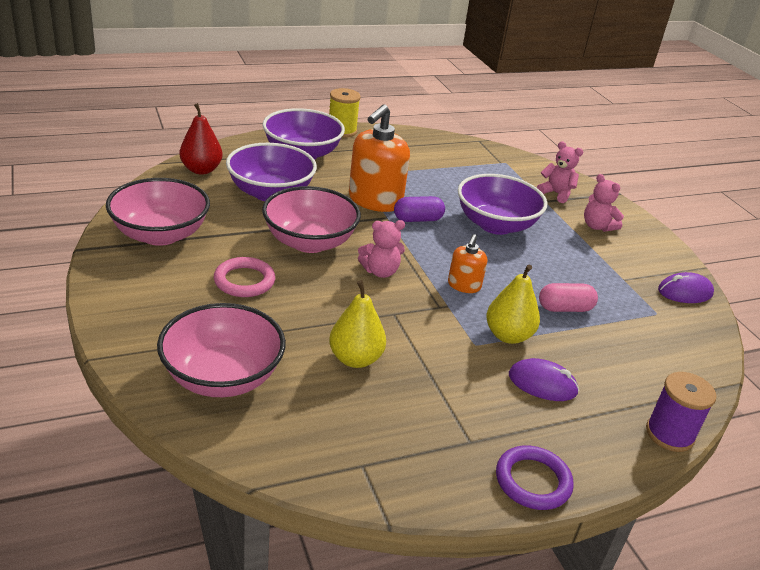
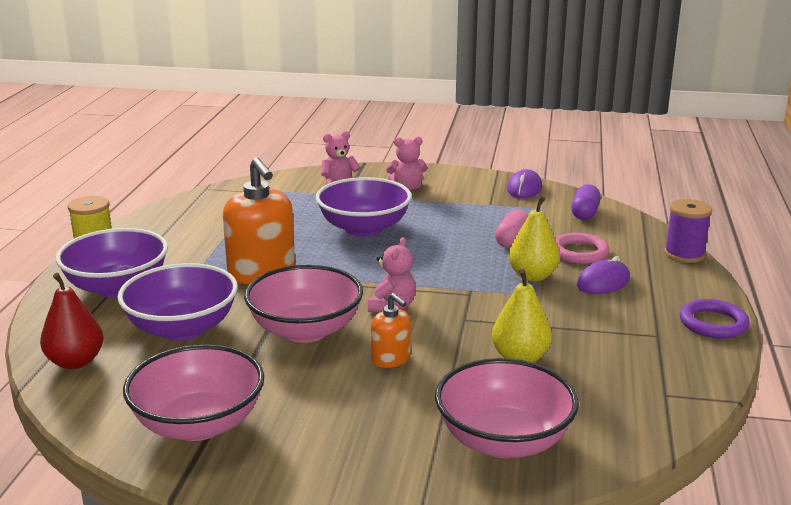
camera: 55 degrees left, 10 degrees down
pink ring [214,257,275,297] -> pink ring moved to [555,233,609,264]
purple capsule [394,196,445,222] -> purple capsule moved to [571,184,601,220]
orange soap dispenser [448,234,487,293] -> orange soap dispenser moved to [371,293,411,368]

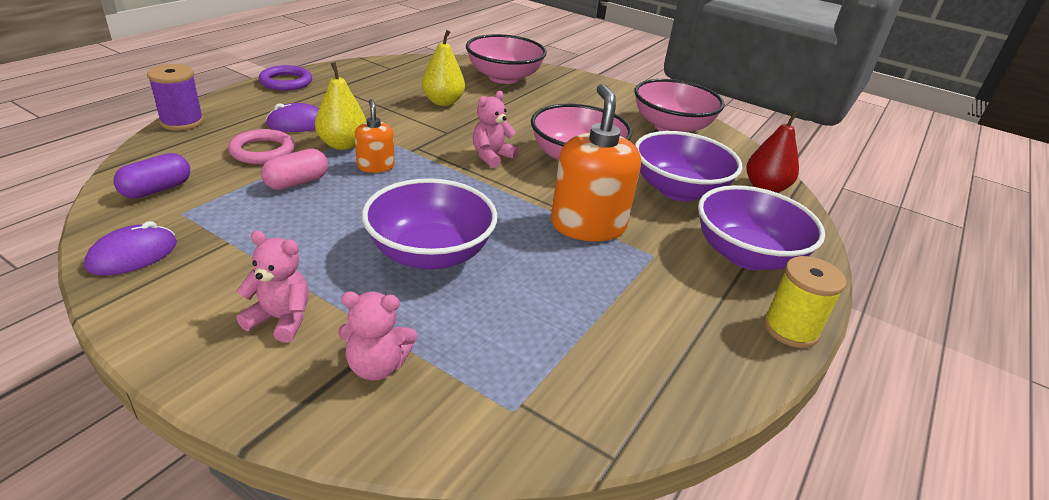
camera: 160 degrees left, 10 degrees up
orange soap dispenser [371,293,411,368] -> orange soap dispenser moved to [355,99,395,173]

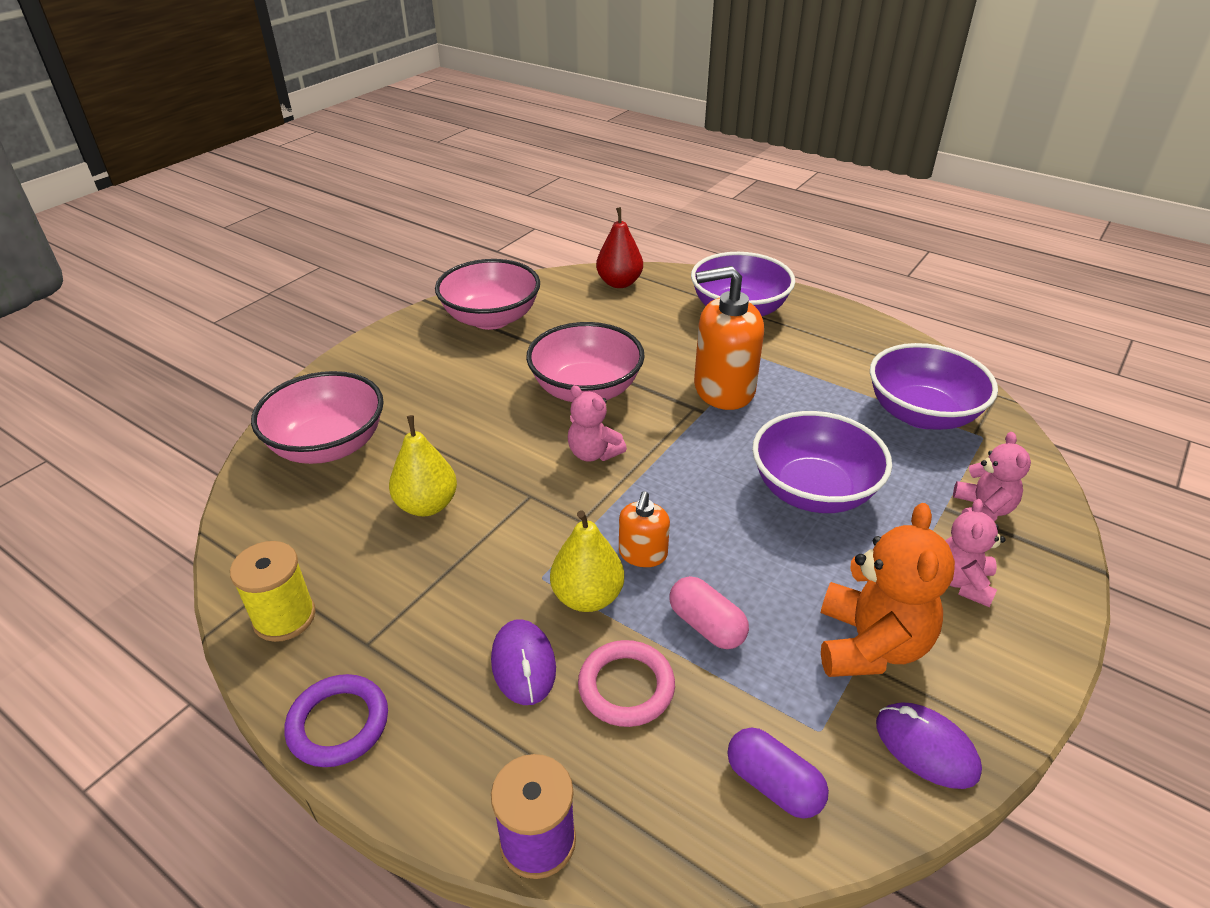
camera: 85 degrees left, 5 degrees up
orange soap dispenser [355,99,395,173] -> orange soap dispenser turned 60 degrees counterclockwise [619,491,670,567]
purple bowl [635,131,742,201] -> purple bowl moved to [870,343,998,430]
yellow spool [764,256,846,348] -> yellow spool moved to [230,541,316,642]
none -> orange teddy bear [821,503,955,677]

